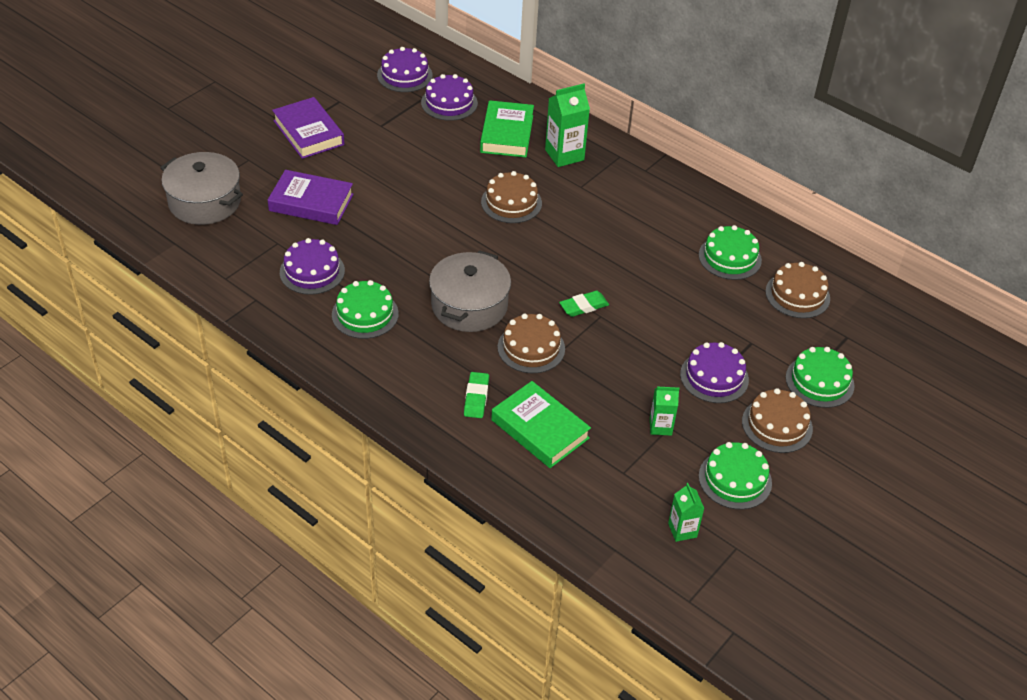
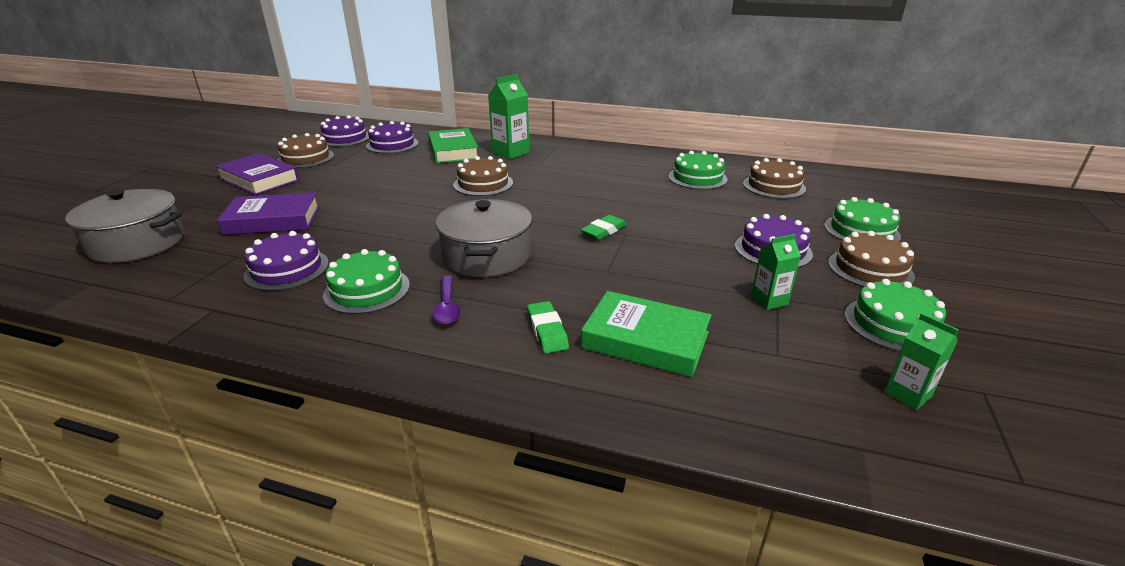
camera: 20 degrees left, 15 degrees down
brown cake [498,314,565,373] -> brown cake moved to [277,133,334,168]
none -> purple spoon [432,275,461,325]

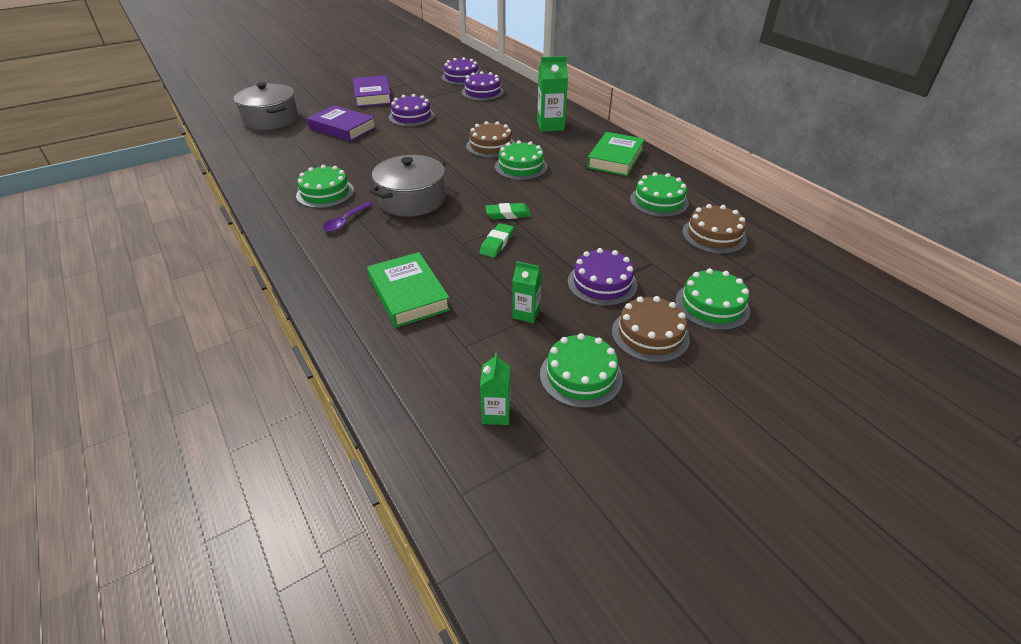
camera: 40 degrees right, 10 degrees up
purple cake [243,231,329,291] -> purple cake moved to [389,94,435,126]
brown cake [277,133,334,168] -> none
green book [428,128,478,163] -> green book moved to [587,132,645,176]
green eraser [527,301,569,354] -> green eraser moved to [479,223,514,258]
none -> green cake [495,140,547,180]

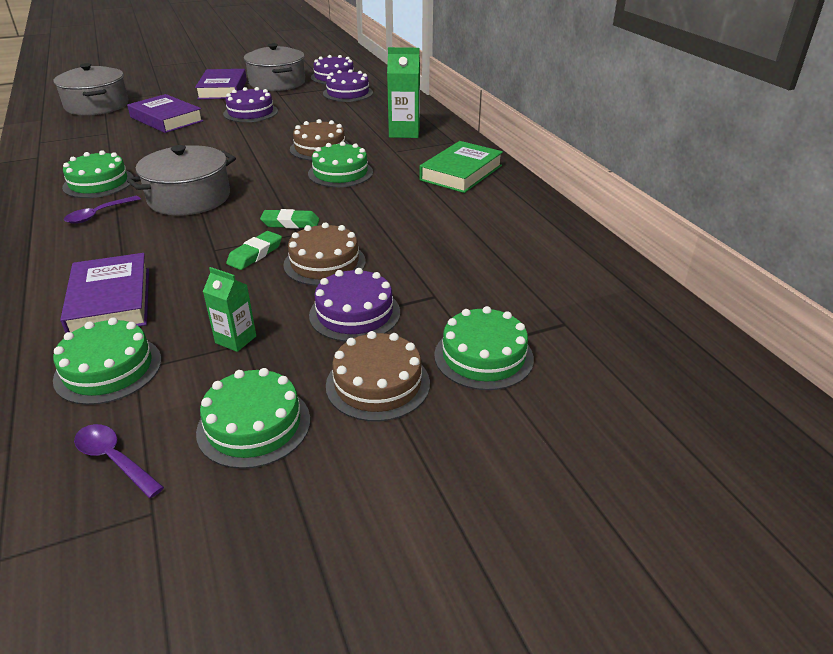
camera: 10 degrees right, 5 degrees down
green book [367,252,451,328] -> purple book [60,253,149,333]
green carton [480,353,510,425] -> purple spoon [74,424,164,498]
green cake [630,172,689,217] -> green cake moved to [53,318,161,405]
brown cake [682,204,747,254] -> brown cake moved to [283,222,366,286]
none -> grey pot [244,43,305,91]

